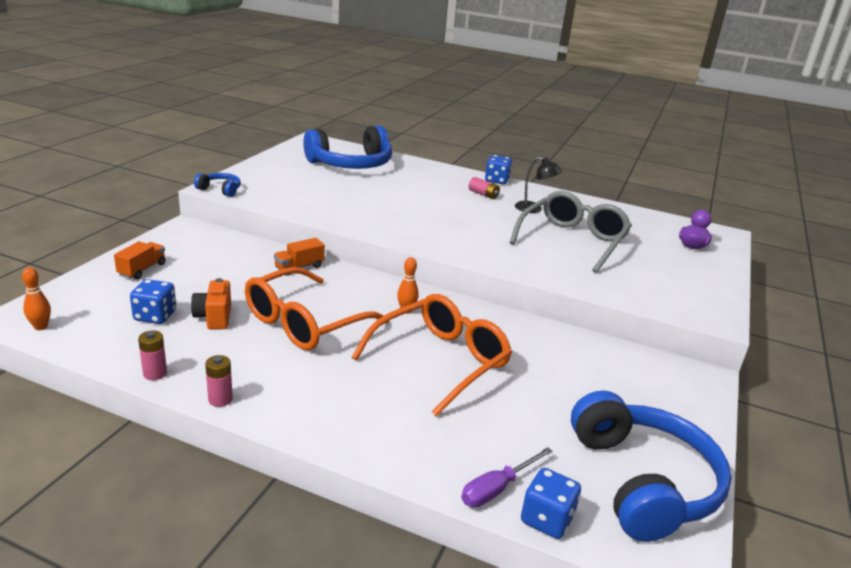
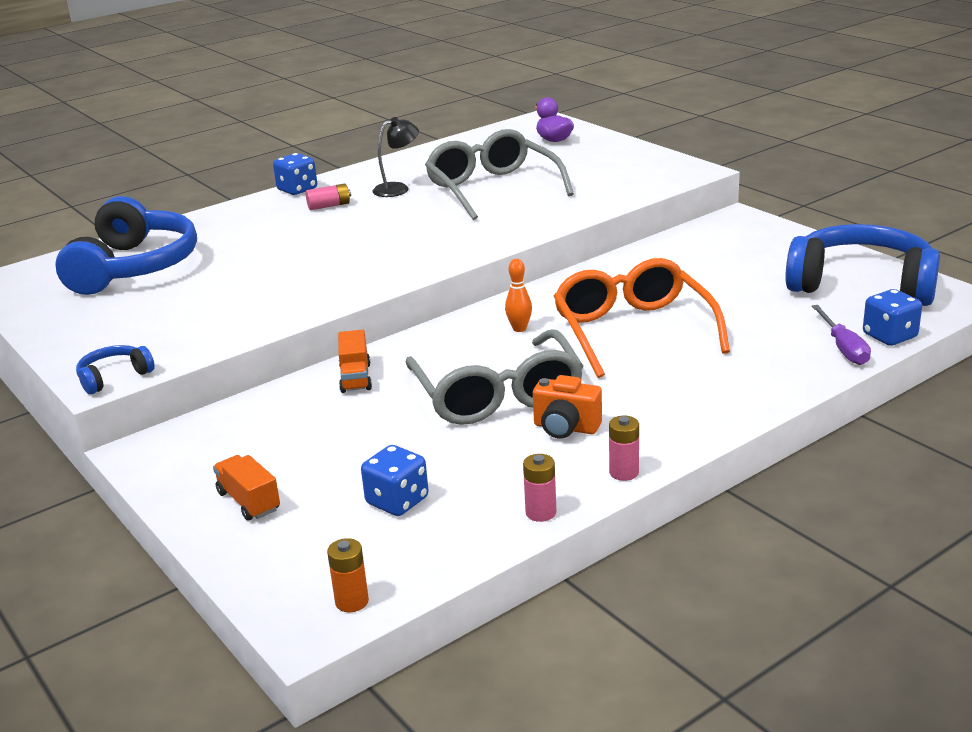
camera: 55 degrees left, 0 degrees up
orange bowling pin [22,267,51,330] -> orange battery [327,538,369,612]
orange camera [191,278,231,330] -> orange camera moved to [533,375,602,439]
orange glasses [245,267,389,351] -> grey glasses [406,330,583,425]

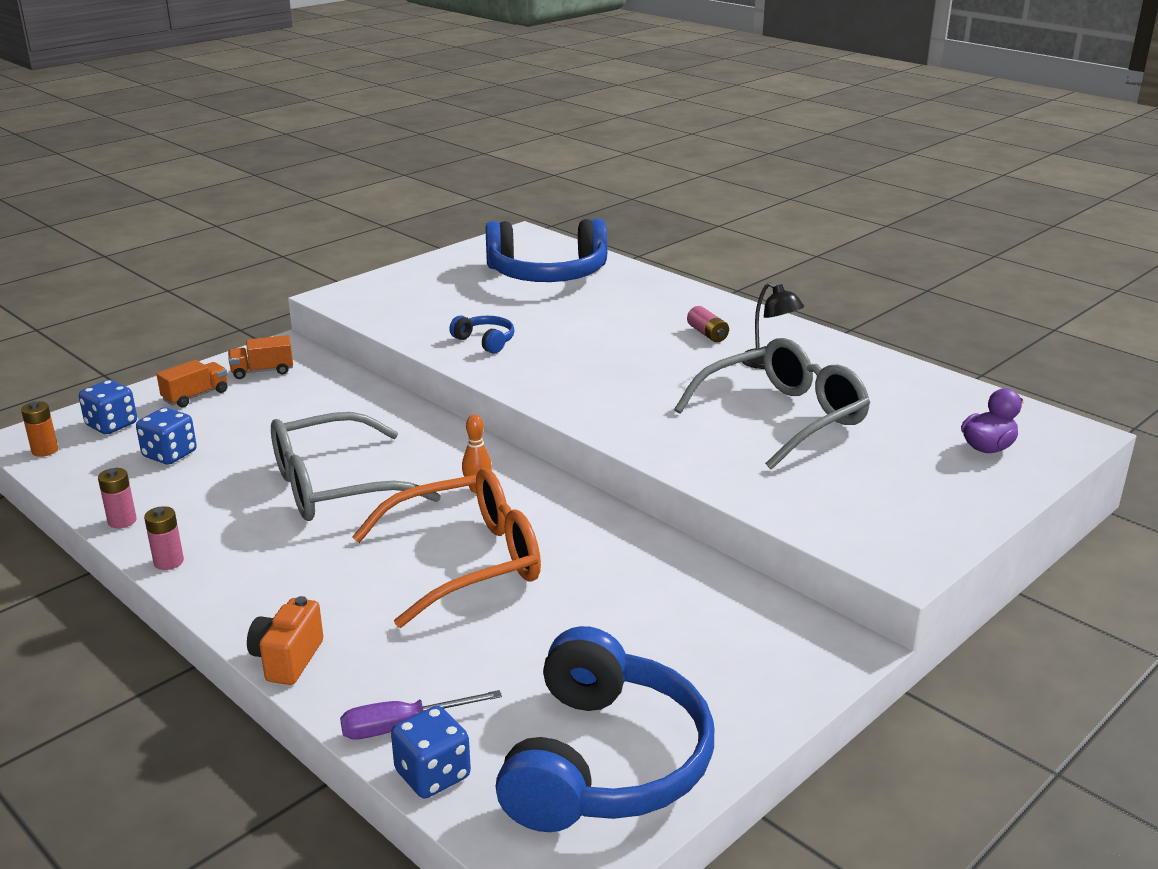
camera: 80 degrees right, 0 degrees up
blue headphones [76,345,155,394] -> blue headphones moved to [449,315,515,354]
blue dice [273,153,317,195] -> blue dice moved to [79,380,137,434]
orange truck [338,330,372,393] -> orange truck moved to [228,335,293,379]
orange camera [533,375,602,439] -> orange camera moved to [247,596,323,685]

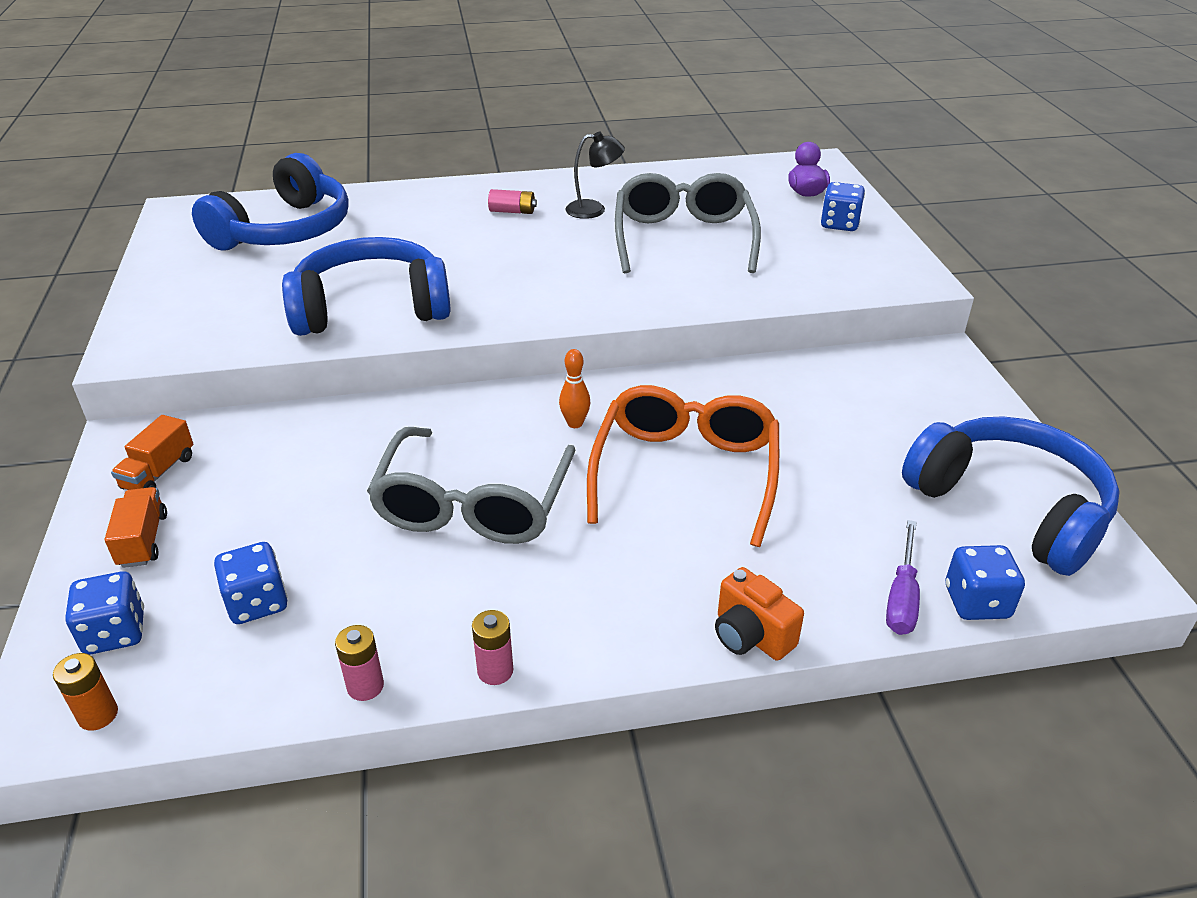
camera: 55 degrees left, 10 degrees up
blue headphones [449,315,515,354] -> blue headphones [282,237,451,336], size x2.30
none -> blue dice [821,182,865,231]

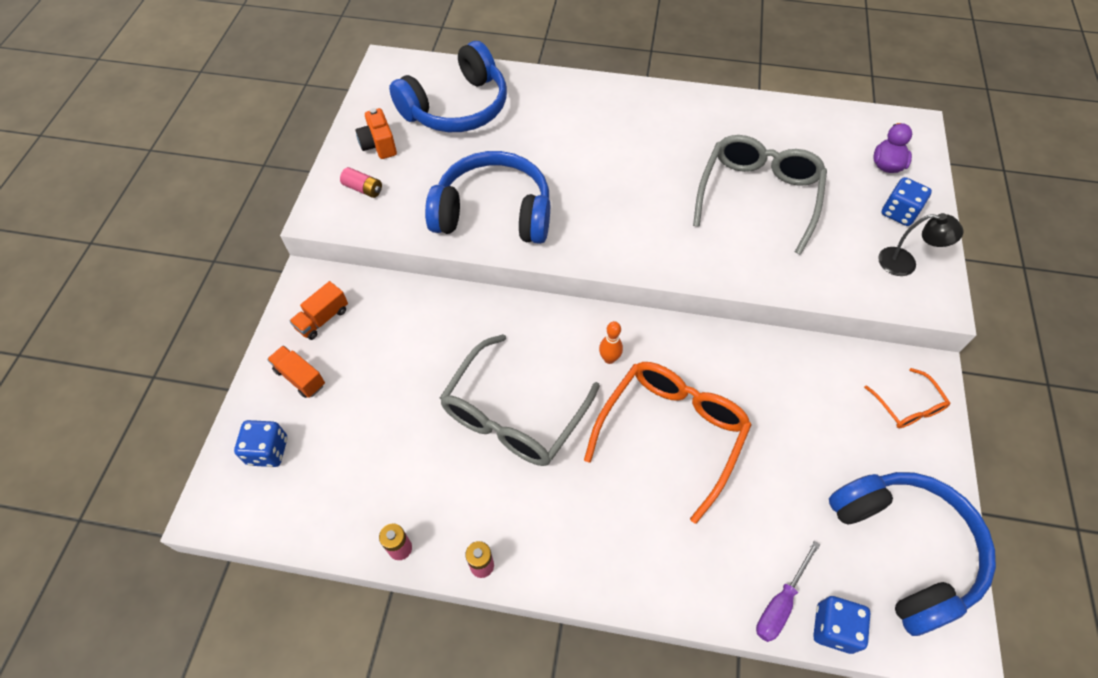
camera: 20 degrees right, 20 degrees up
orange battery [53,653,118,731] -> none
orange truck [105,487,167,568] -> orange truck turned 60 degrees counterclockwise [267,345,325,398]
blue dice [214,542,288,624] -> none
pink battery [488,189,537,214] -> pink battery moved to [340,167,382,198]
black lamp [565,132,625,219] -> black lamp moved to [878,213,964,276]
orange camera [715,567,804,661] -> orange camera moved to [356,108,397,159]
none -> orange glasses [864,368,950,428]

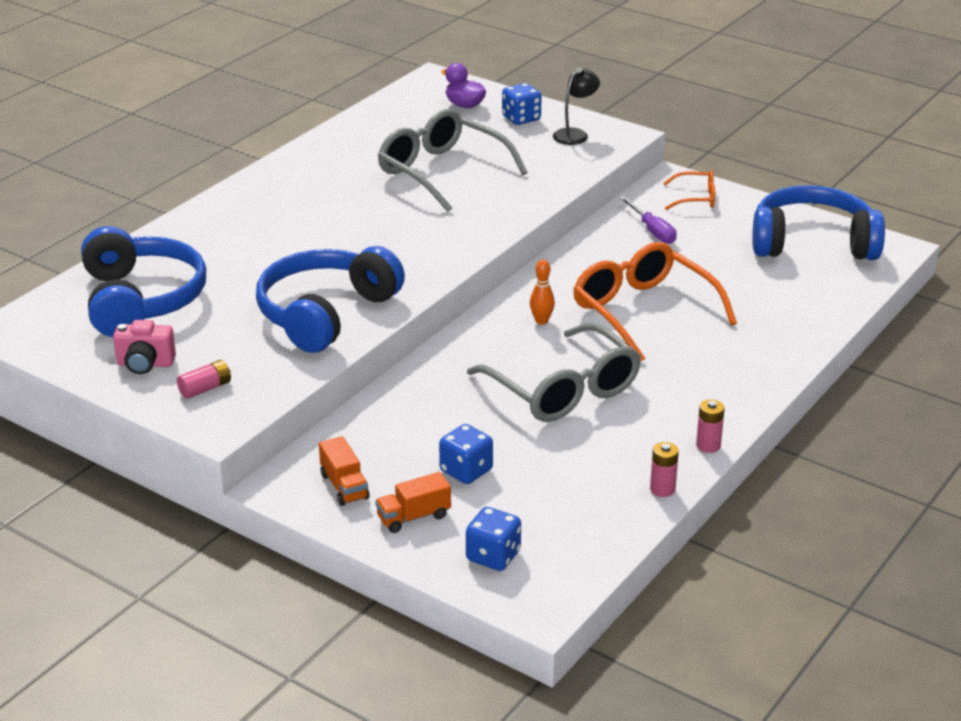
camera: 65 degrees left, 25 degrees down
orange camera [356,108,397,159] -> pink camera [113,320,176,374]
purple screwdriver [756,541,820,642] -> purple screwdriver moved to [620,196,677,244]
blue dice [813,596,870,654] -> blue dice moved to [439,424,493,484]

